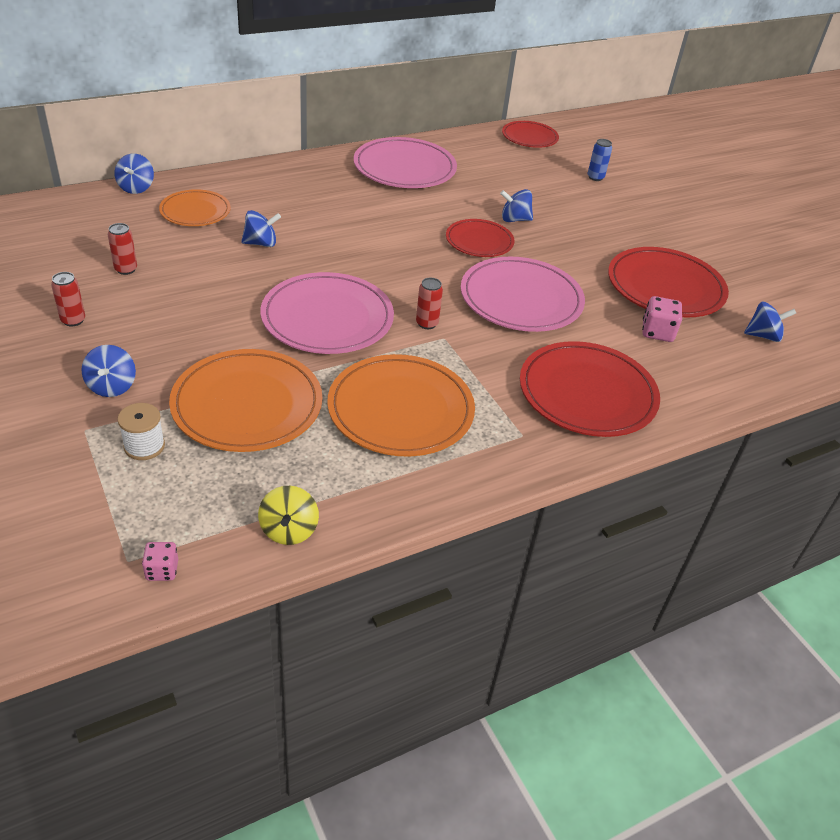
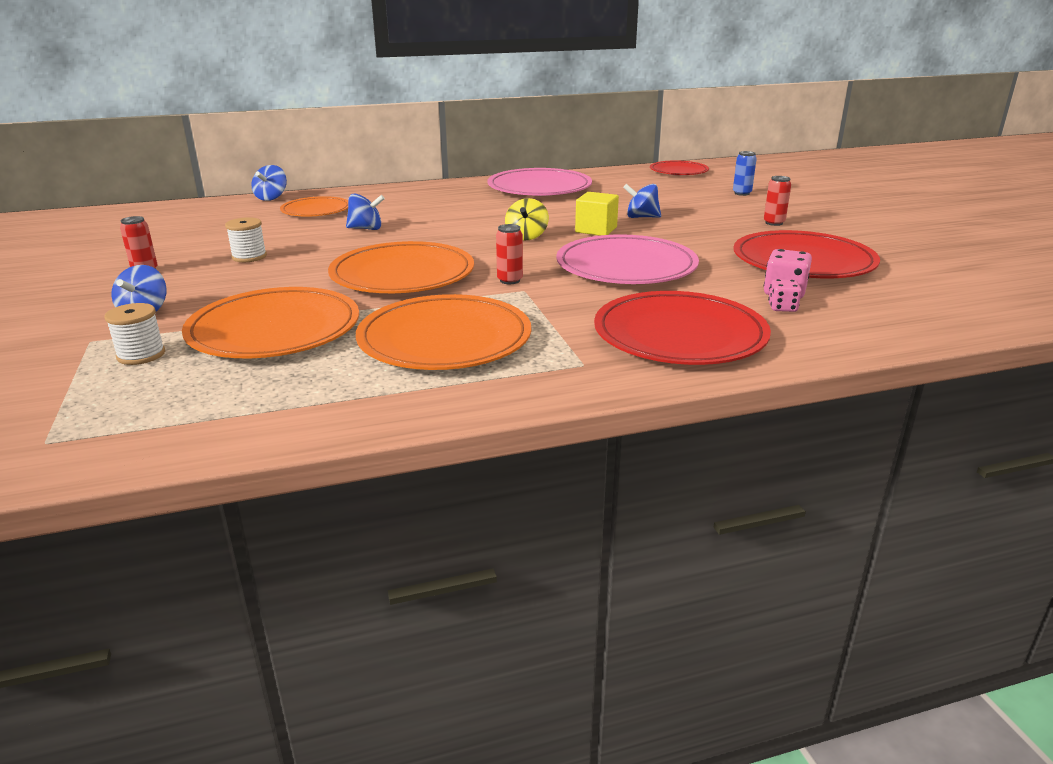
camera: 15 degrees right, 15 degrees down
red can [108,223,137,275] -> red can moved to [764,176,791,226]
pink dice [142,542,178,581] -> pink dice moved to [768,279,802,312]
yellow spinning top [258,486,319,545] -> yellow spinning top moved to [505,198,549,240]
pink plate [261,272,394,354] -> orange plate [328,241,474,293]
red plate [446,219,515,257] -> yellow cube [575,192,619,236]
blue spinning top [744,302,796,342] -> none
none -> white spool [225,217,267,262]

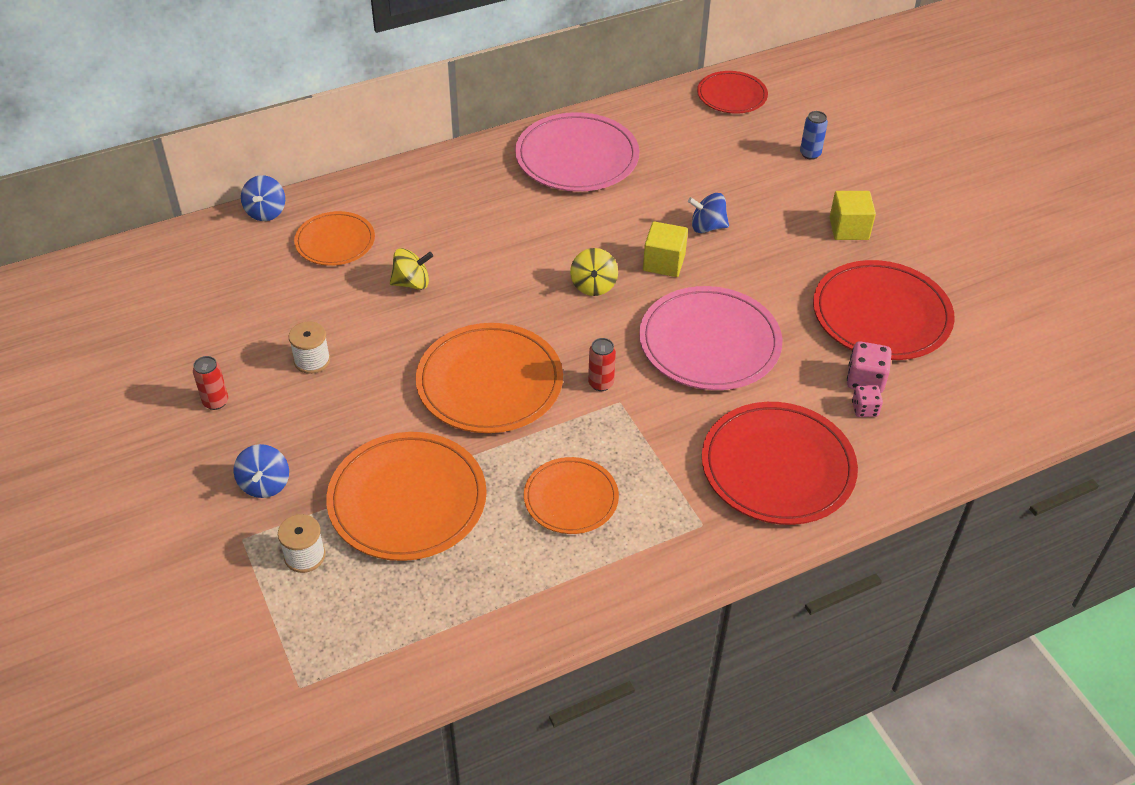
camera: 10 degrees left, 20 degrees up
blue spinning top [346,194,385,230] -> yellow spinning top [390,248,433,290]
orange plate [356,294,531,370] -> orange plate [524,457,619,534], size x0.60
red can [764,176,791,226] -> yellow cube [830,191,876,240]

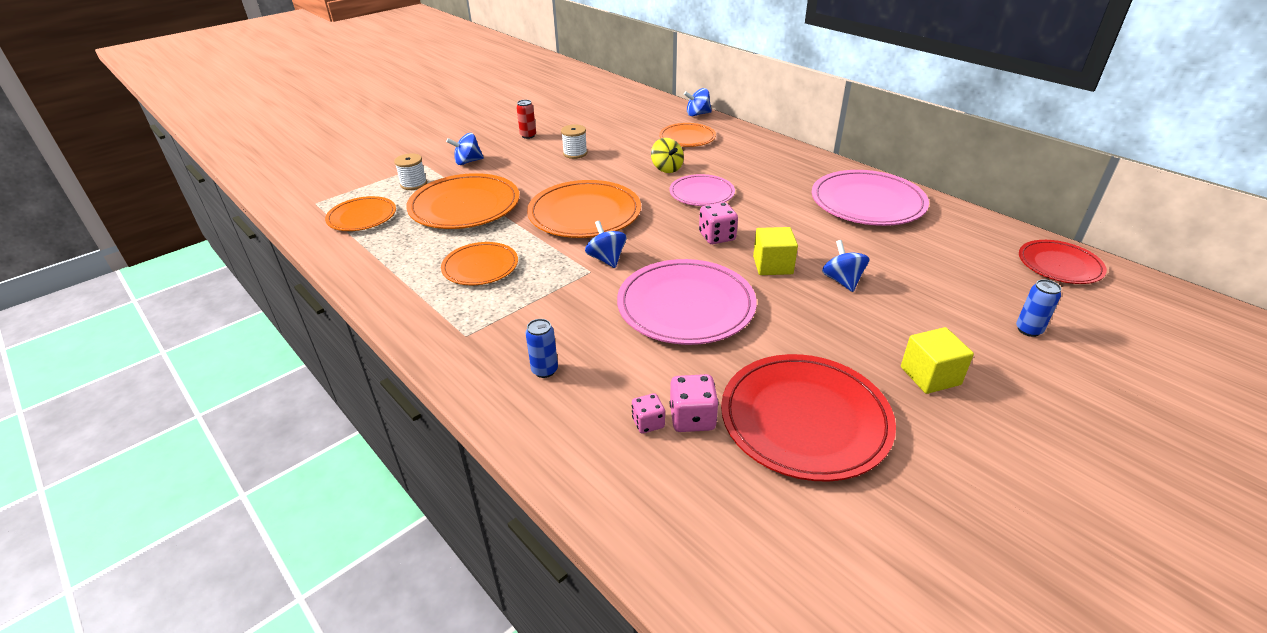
camera: 75 degrees right, 10 degrees down
yellow spinning top [570,248,618,296] -> pink dice [699,202,738,244]
red can [588,338,616,391] -> blue spinning top [585,221,627,268]
red plate [702,402,858,525] -> blue can [525,319,558,378]
none -> orange plate [325,196,396,231]
none -> pink plate [669,174,735,206]

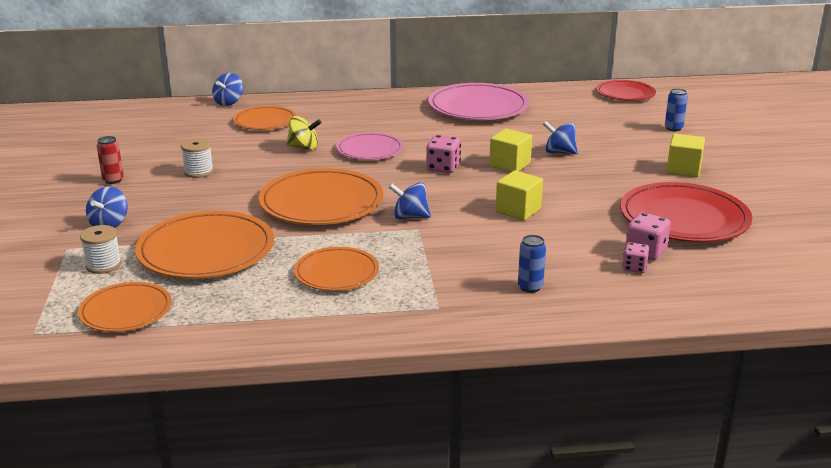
camera: 55 degrees left, 10 degrees down
pink plate [617,259,757,345] -> yellow cube [496,170,543,221]

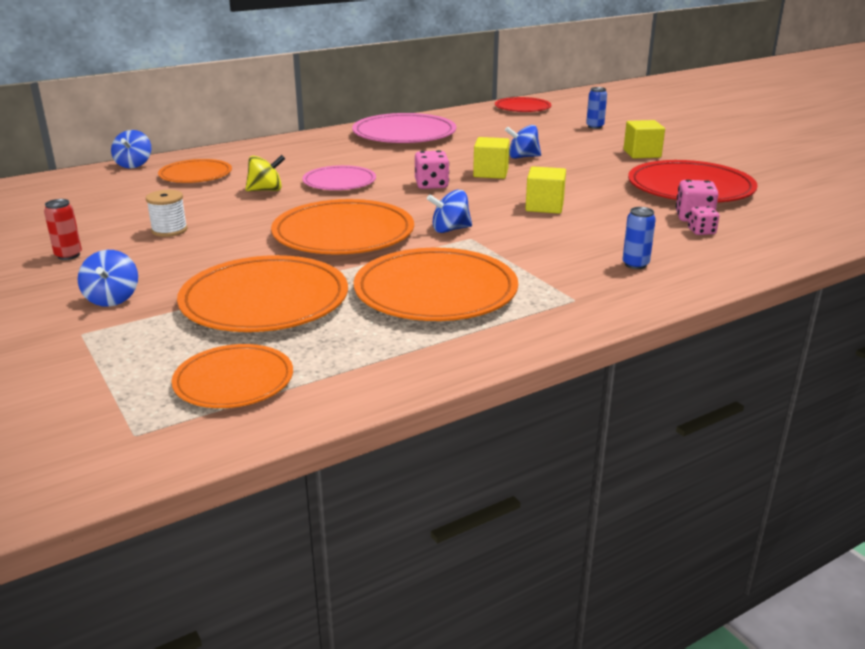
camera: 25 degrees left, 0 degrees up
white spool [80,225,122,274] -> none
orange plate [294,247,379,291] -> orange plate [354,248,518,321], size x1.66

